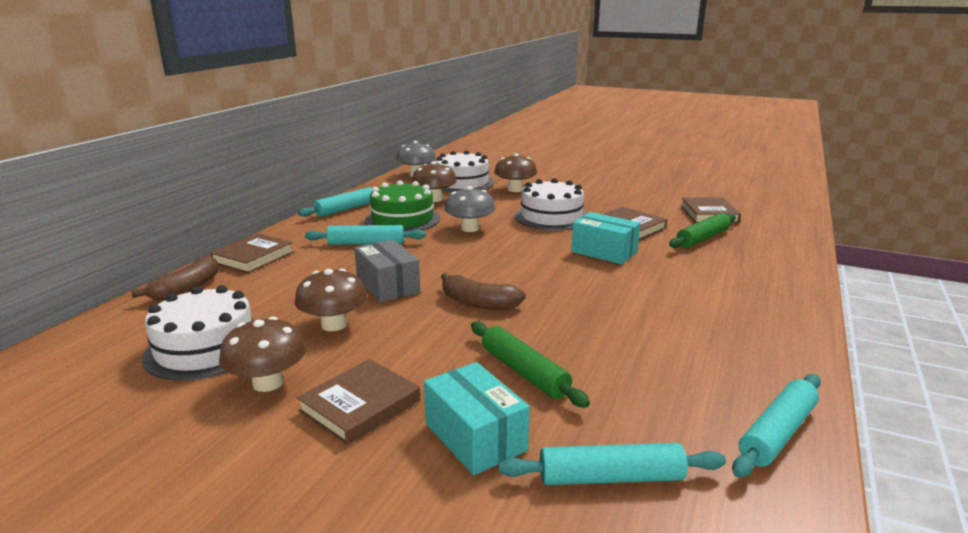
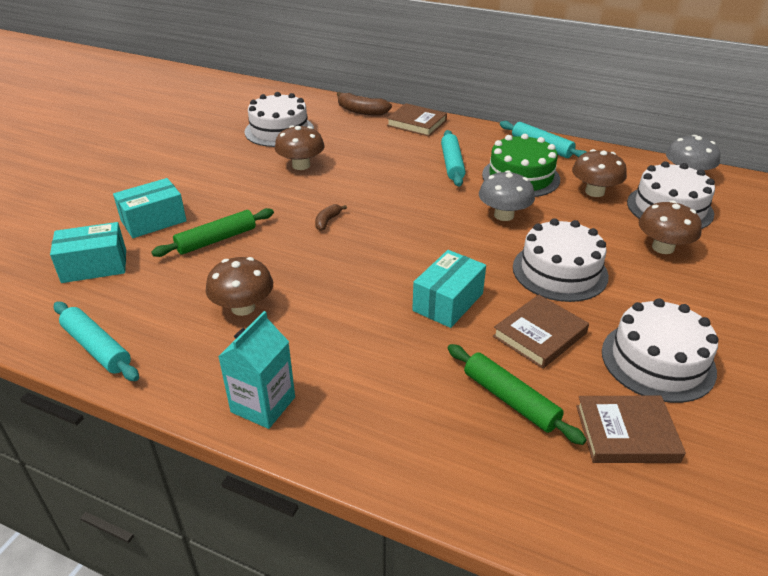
camera: 90 degrees right, 15 degrees up
brown mushroom [219,316,307,392] -> brown mushroom moved to [206,257,273,316]
brown book [297,359,420,445] -> none
grey box [354,239,420,303] -> none
brown banana [441,273,526,310] -> brown banana [315,204,347,231], size x0.58
turquoise rolling pin [498,443,726,485] -> turquoise box [50,222,126,283]
none -> turquoise carton [218,311,295,429]
none -> white cake [602,298,718,403]

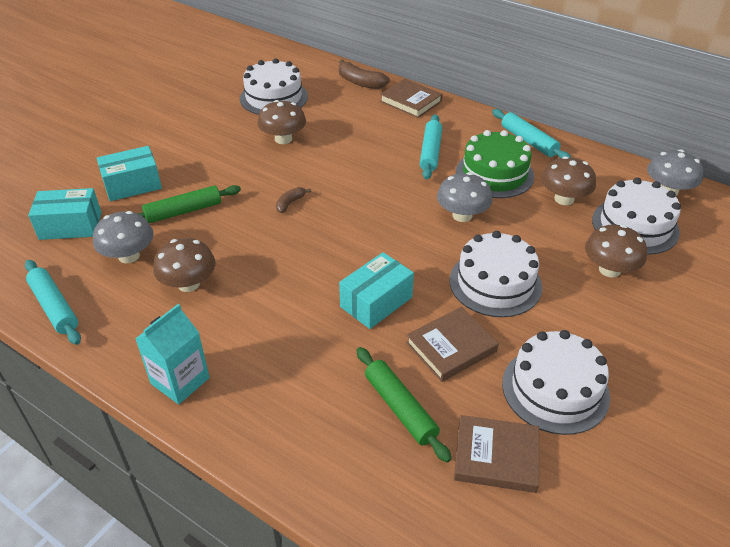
camera: 10 degrees right, 5 degrees up
none -> grey mushroom [93,211,154,263]

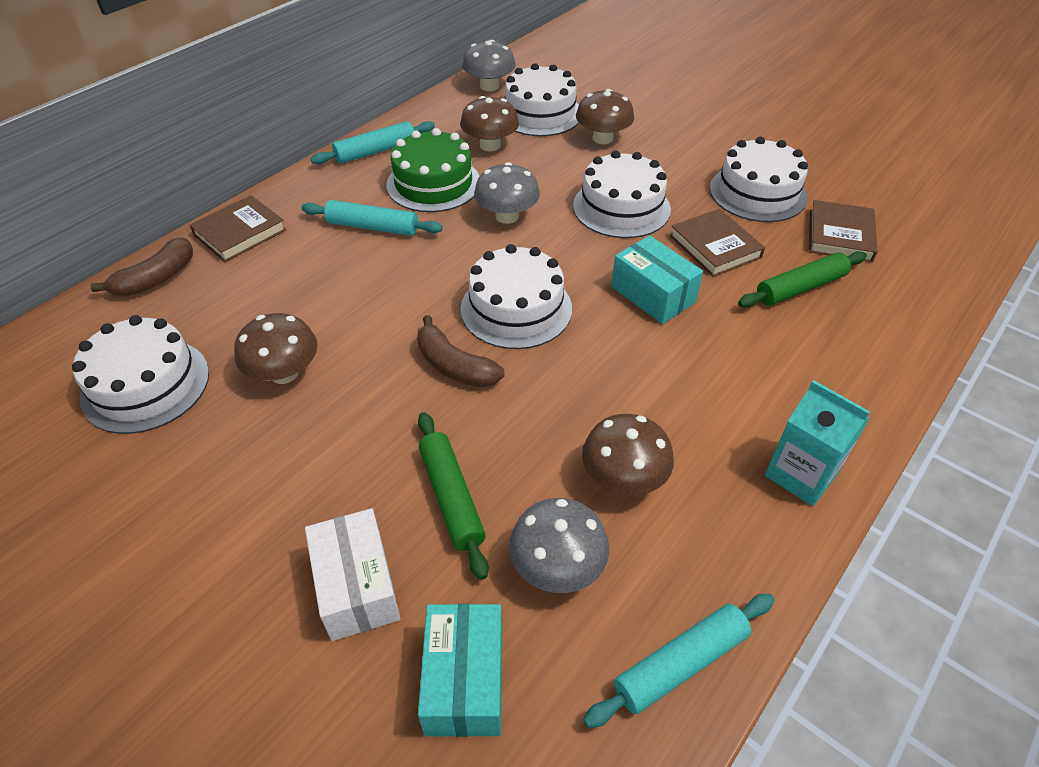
camera: 85 degrees left, 5 degrees up
turquoise box [97,146,162,201] -> white box [305,508,400,641]
brown banana [276,187,311,213] -> brown banana [417,315,504,388], size x1.74
none -> white cake [461,244,572,349]

